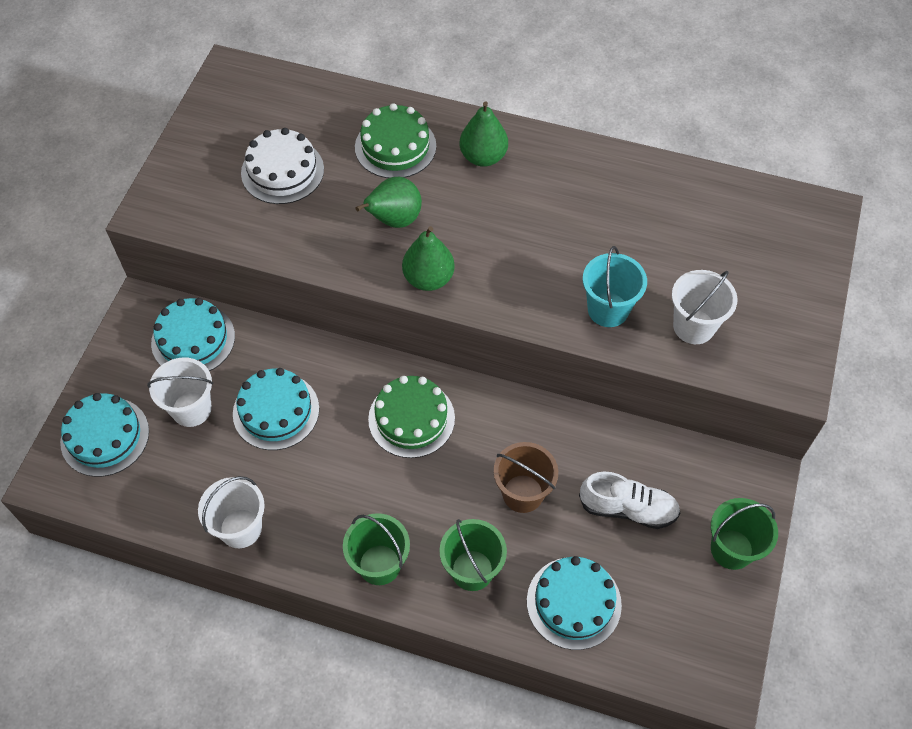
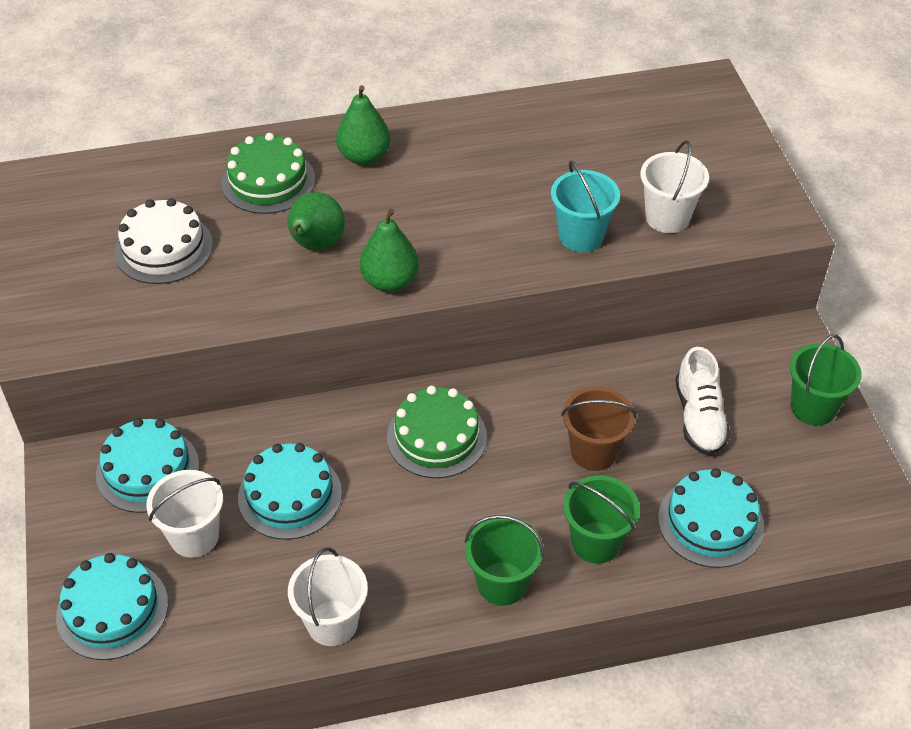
camera: 30 degrees left, 10 degrees down
white shoe [579,472,681,529] -> white shoe turned 105 degrees clockwise [675,347,730,456]

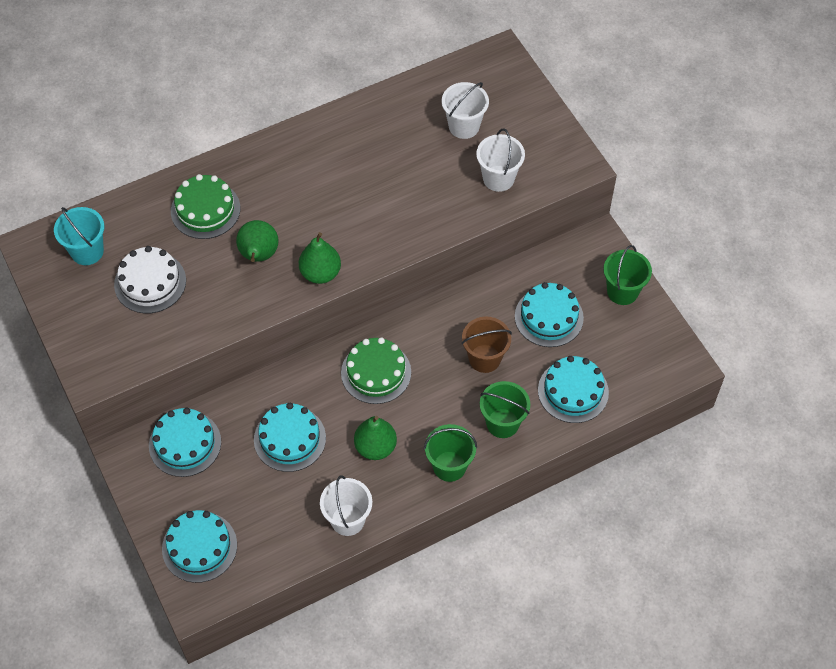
camera: 15 degrees left, 10 degrees up
white bucket [146,470,223,558] -> white bucket moved to [442,82,489,139]
green pear [336,85,391,165] -> green pear moved to [354,416,397,460]
turquoise bucket [551,160,620,252] -> turquoise bucket moved to [54,207,104,265]
white shoe [675,347,730,456] -> turquoise cake [515,282,584,347]

